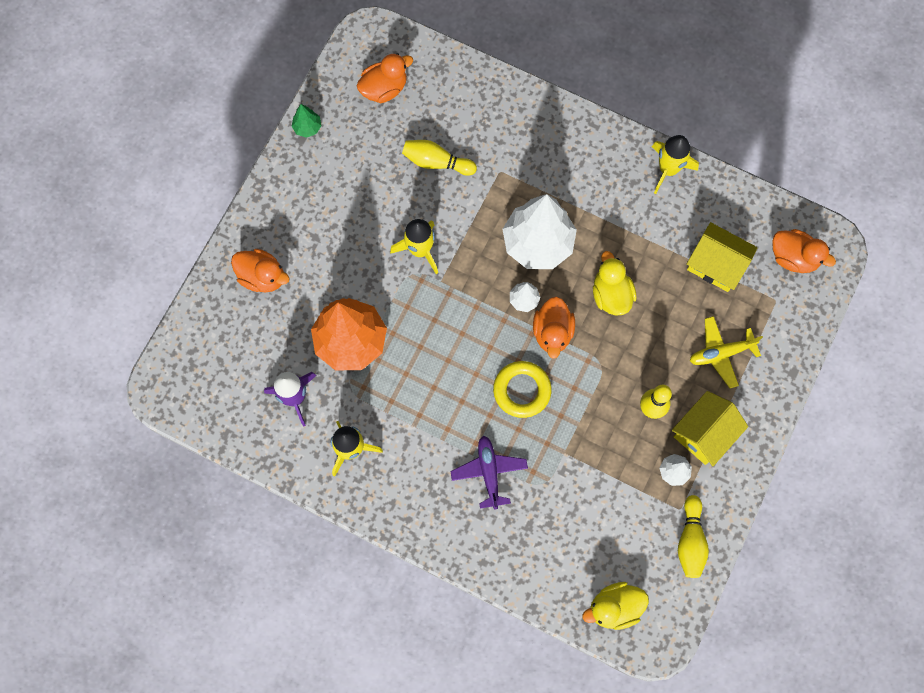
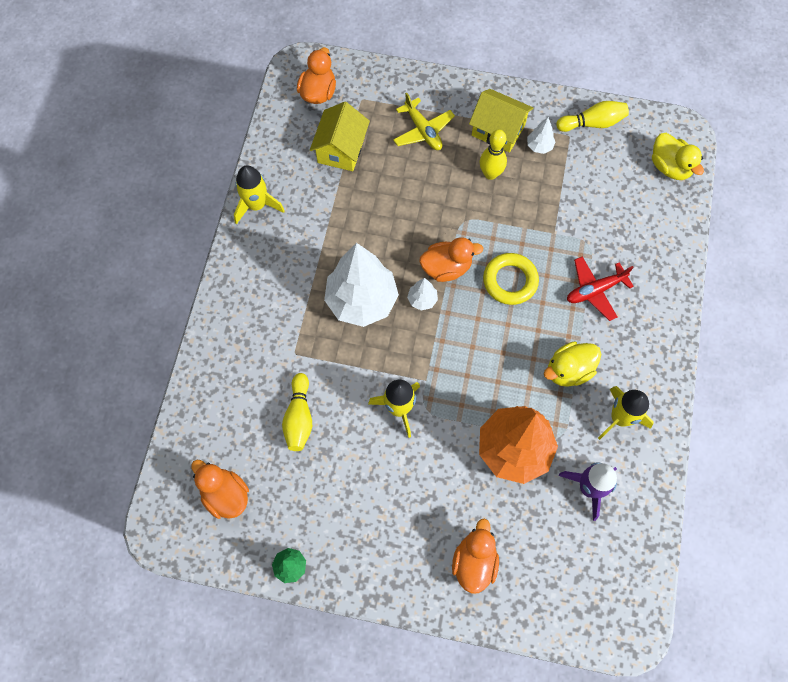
camera: 105 degrees left, 5 degrees down
purple plane [450,436,528,510] -> red plane [567,257,634,321]
yellow duck [593,251,636,315] -> yellow duck moved to [544,341,601,387]

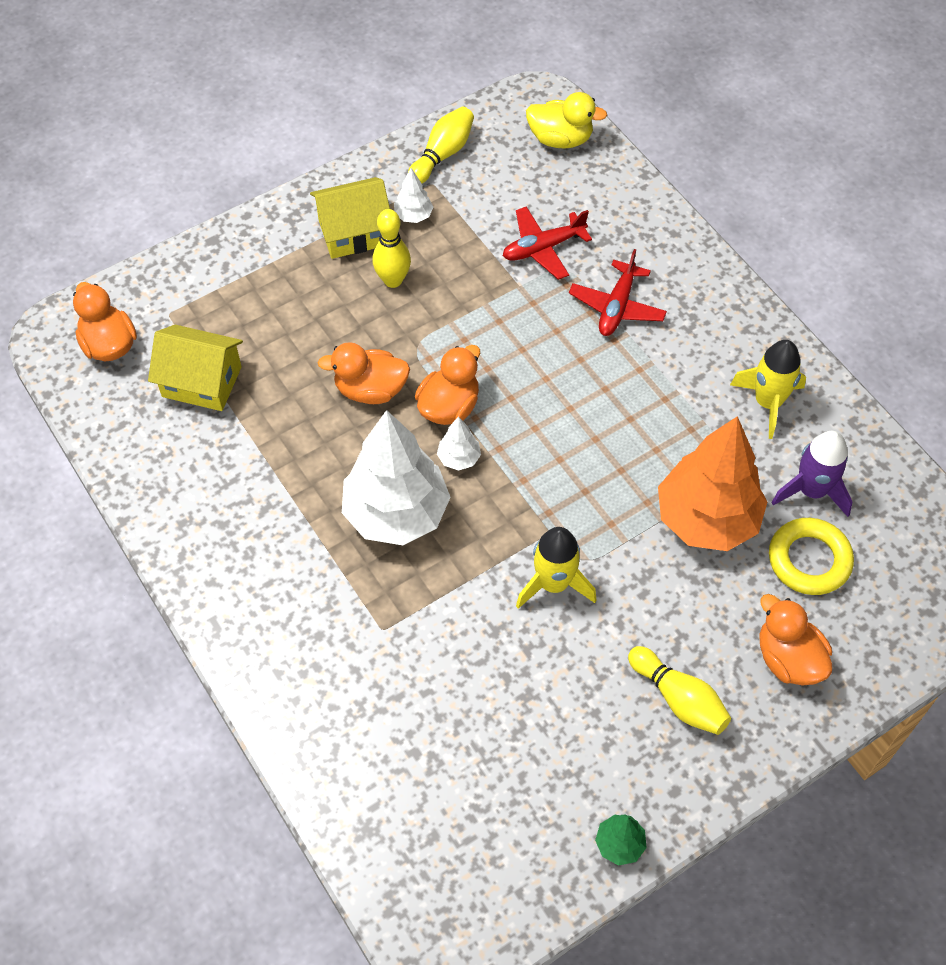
camera: 45 degrees left, 10 degrees down
orange duck [191,460,249,519] -> orange duck moved to [317,342,410,404]
yellow rocket [234,165,285,224] -> none
yellow bowling pin [282,373,312,451] -> yellow bowling pin moved to [628,646,731,735]
yellow house [310,102,370,171] -> yellow house turned 45 degrees counterclockwise [148,325,243,411]
yellow plane [393,92,455,150] -> none
yellow ring [483,253,539,305] -> yellow ring moved to [769,518,854,595]
yellow duck [544,341,601,387] -> none
none -> red plane [503,206,592,280]

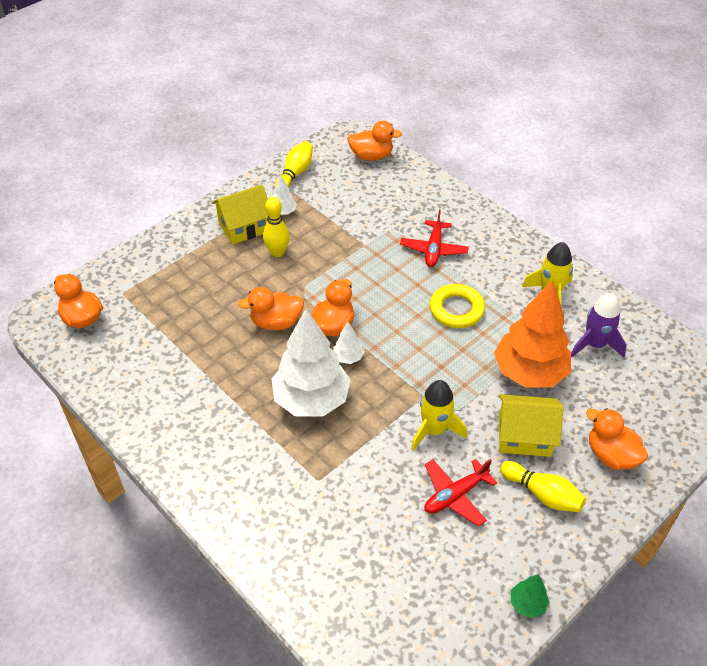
camera: 10 degrees left, 10 degrees down
yellow house [148,325,243,411] -> yellow house moved to [499,394,564,457]
red plane [503,206,592,280] -> red plane moved to [424,459,498,527]
yellow duck [526,92,607,149] -> orange duck [347,121,402,161]
yellow ring [769,518,854,595] -> yellow ring moved to [429,284,485,328]

